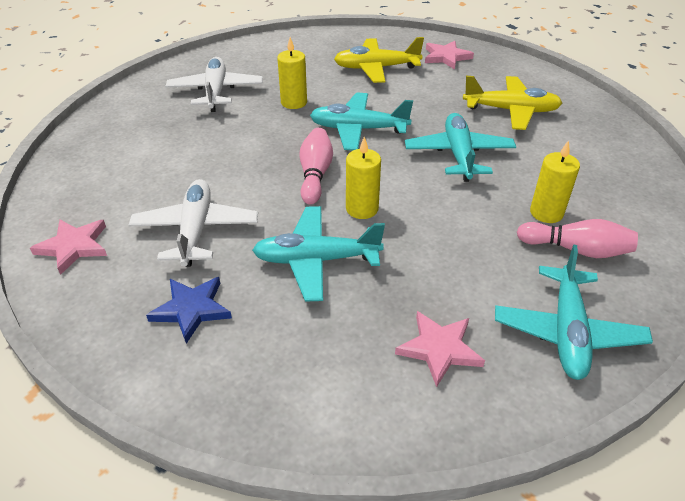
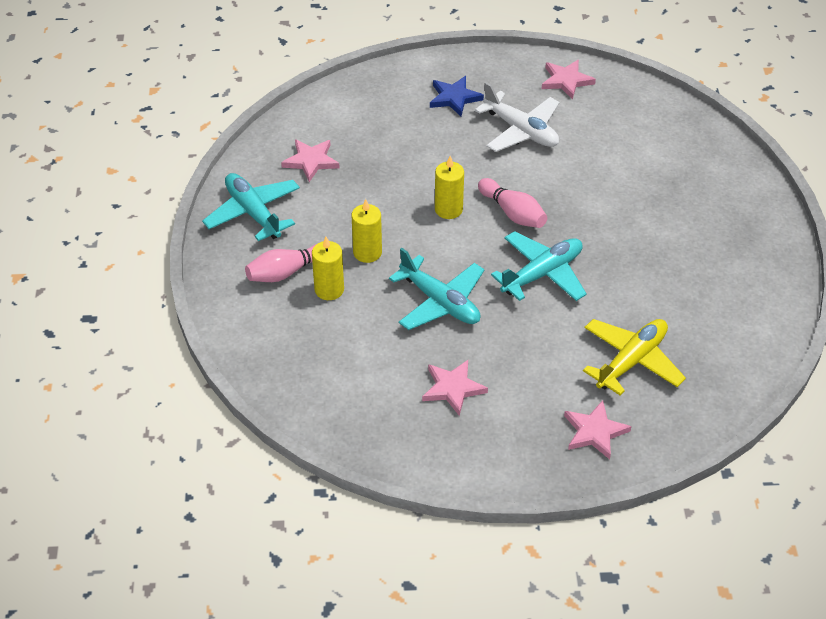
camera: 135 degrees right, 5 degrees up
white plane [166,57,263,112] -> none
turquoise plane [252,206,385,302] -> none
yellow candle [277,37,307,109] -> yellow candle moved to [351,199,382,263]
yellow plane [463,76,562,130] -> pink star [422,360,488,416]

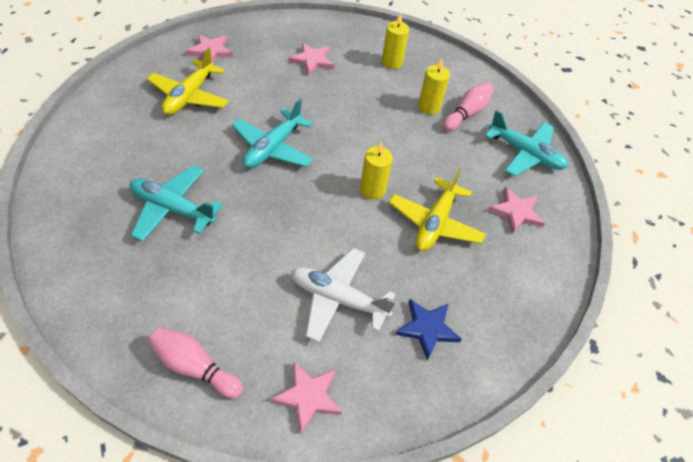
camera: 155 degrees right, 5 degrees up
yellow candle [351,199,382,263] -> yellow candle moved to [382,13,409,69]
turquoise plane [389,248,484,330] -> turquoise plane moved to [129,165,223,242]
pink bowling pin [478,178,547,228] -> pink bowling pin moved to [149,328,243,398]
none -> yellow plane [389,168,486,251]

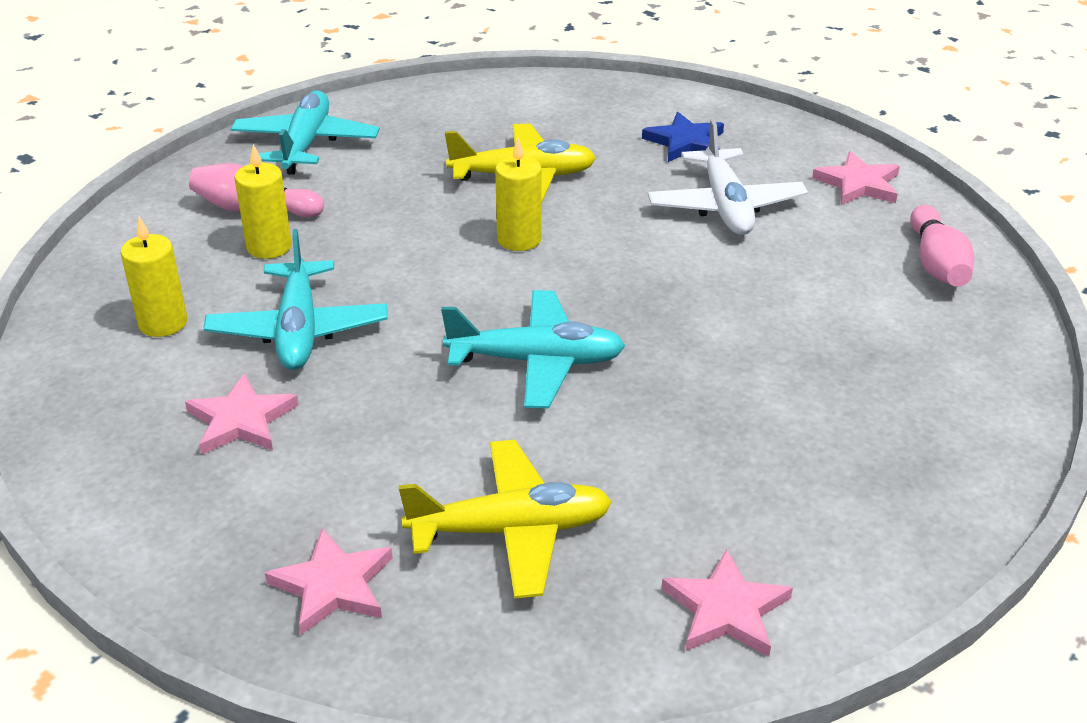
camera: 115 degrees left, 15 degrees down
turquoise plane [129,165,223,242] -> turquoise plane moved to [203,229,388,370]
pink star [488,187,545,234] -> pink star moved to [662,549,793,657]

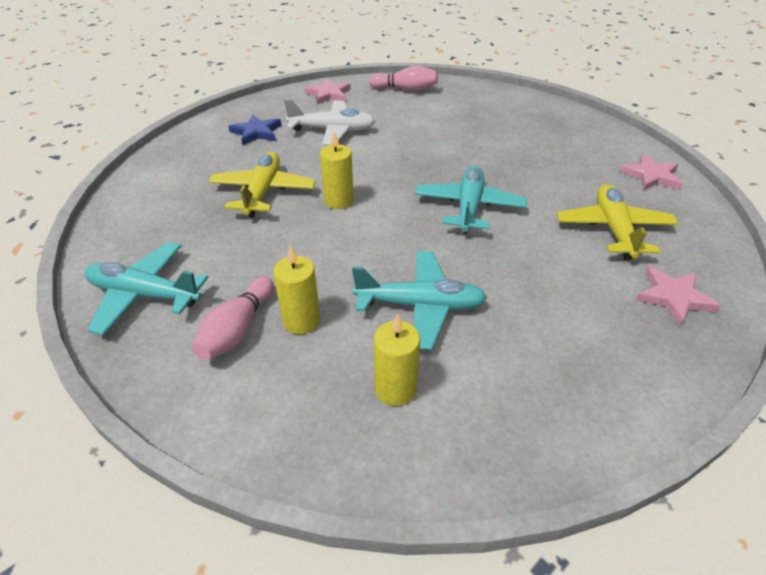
camera: 80 degrees left, 5 degrees up
pink star [185,373,299,455] -> none

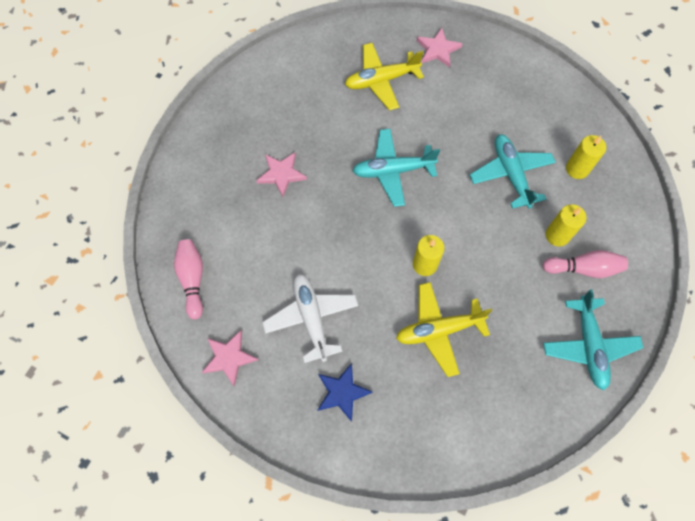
camera: 110 degrees left, 25 degrees up
pink star [620,154,683,190] -> pink star moved to [256,152,307,197]

